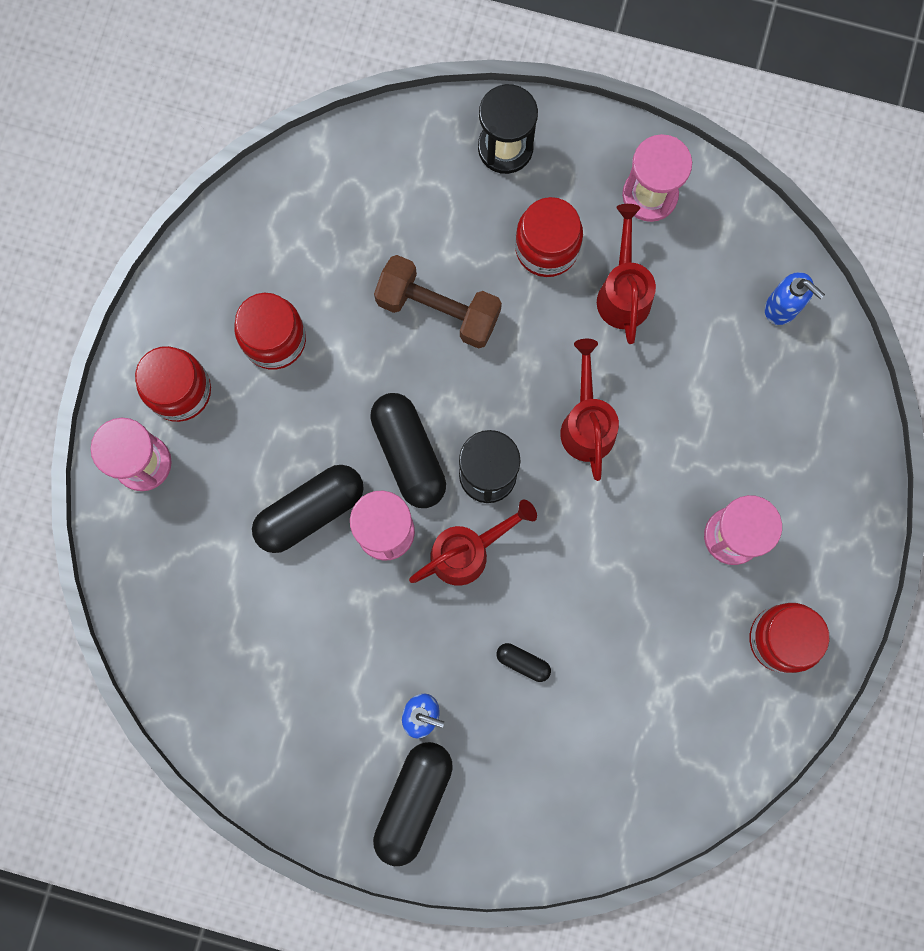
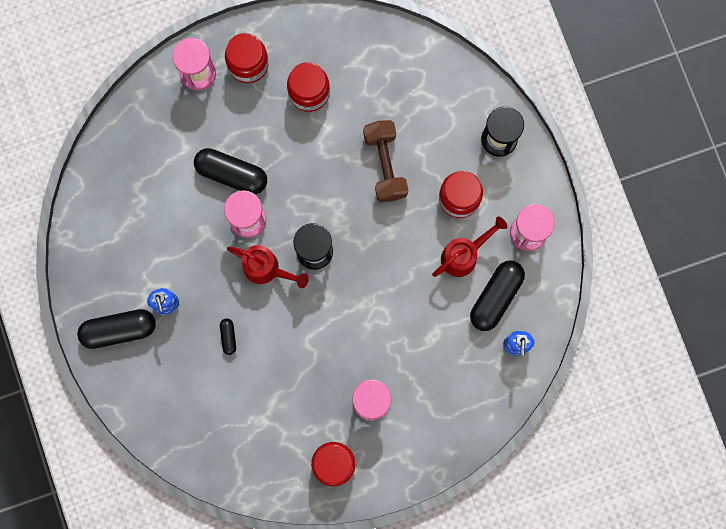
camera: 55 degrees right, 0 degrees up
black capsule [370,393,446,508] -> black capsule moved to [470,260,525,331]
red watering can [560,339,619,481] -> none

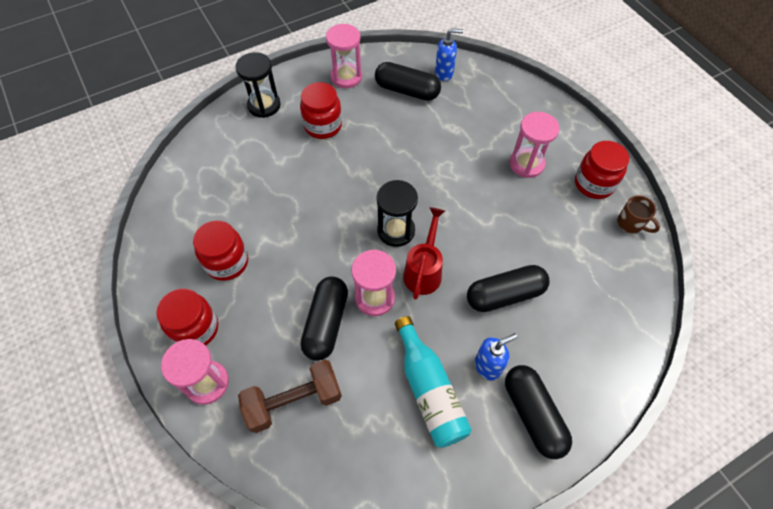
camera: 100 degrees left, 20 degrees down
black capsule [220,319,236,355] -> black capsule [467,265,550,312], size x2.13
brown dumbbell [363,120,408,202] -> brown dumbbell moved to [238,360,342,433]
red watering can [432,216,507,277] -> none
none -> turquoise bottle [395,316,472,448]
none -> brown mug [617,195,660,233]

